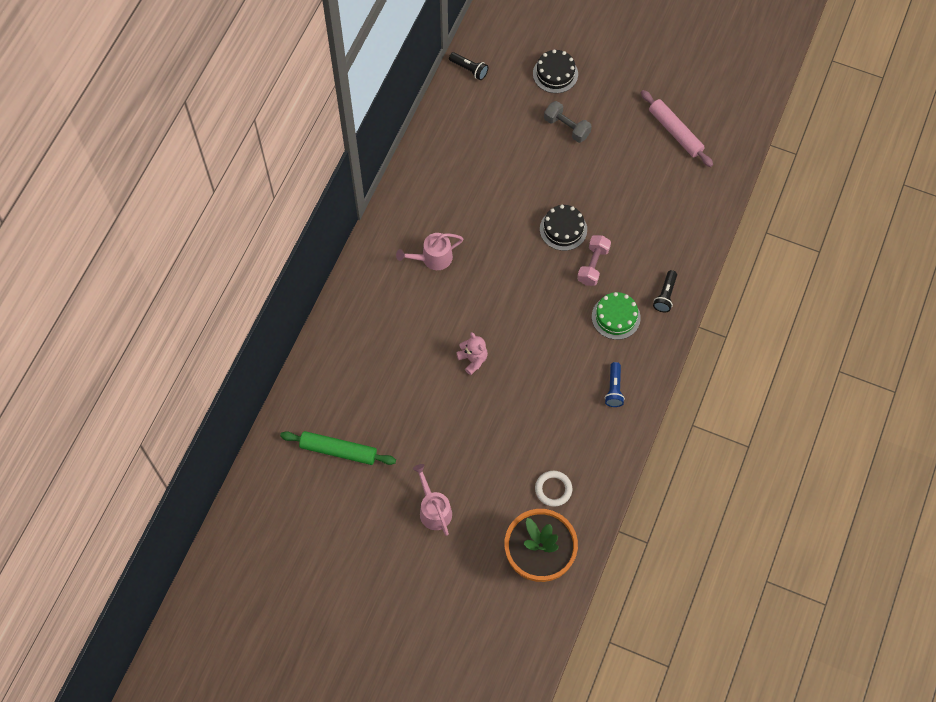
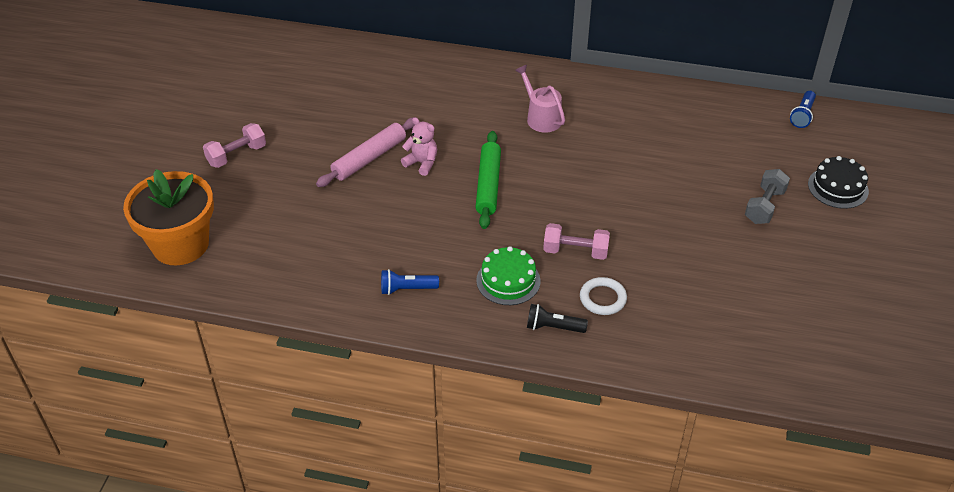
camera: 80 degrees right, 20 degrees down
green rolling pin [280,431,396,465] -> green rolling pin moved to [476,131,501,229]
pink watering can [413,464,452,536] -> pink dumbbell [203,123,266,168]
black flashlight [449,52,488,80] -> blue flashlight [790,91,816,128]
pink teddy bear [456,332,488,375] -> pink teddy bear turned 105 degrees counterclockwise [401,117,437,176]
white ring [535,471,572,507] -> white ring moved to [580,277,627,315]
black cake [540,205,587,251] -> none
pink rolling pin [641,90,713,167] -> pink rolling pin moved to [316,117,417,187]

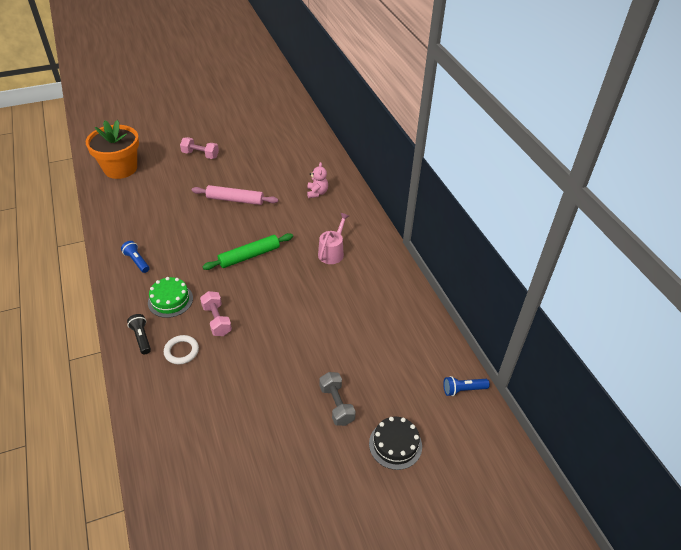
camera: 55 degrees right, 0 degrees up
pink teddy bear [401,117,437,176] -> pink teddy bear moved to [307,162,328,198]
grey dumbbell [745,169,790,224] -> grey dumbbell turned 75 degrees clockwise [319,372,356,426]

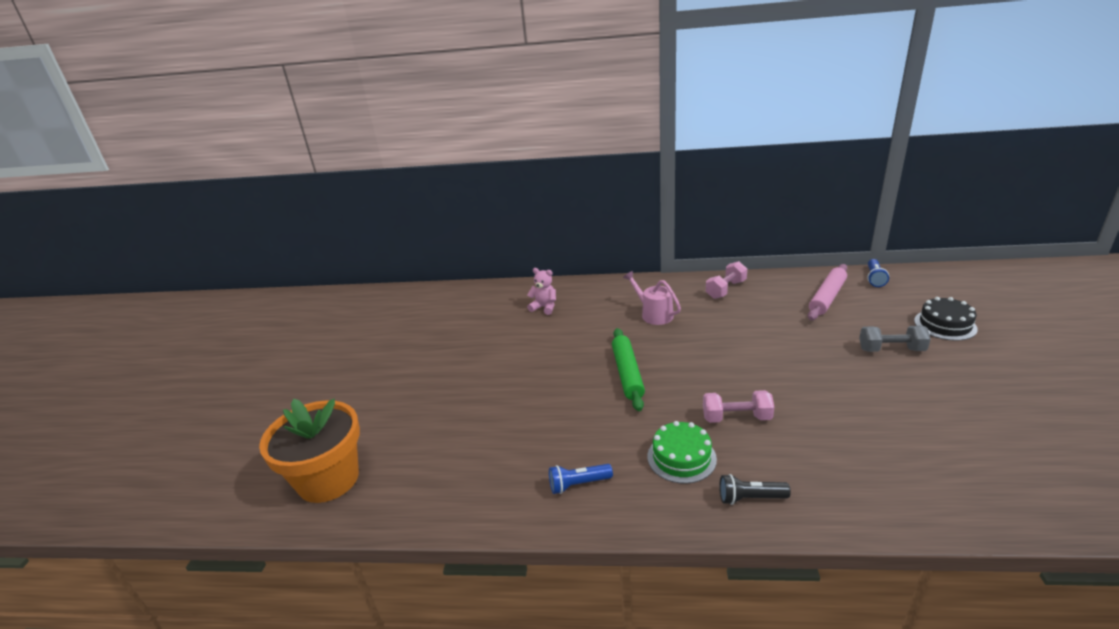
camera: 60 degrees left, 15 degrees down
white ring [164,335,199,364] -> none
pink dumbbell [180,137,219,159] -> pink dumbbell moved to [706,261,747,299]
pink rolling pin [192,185,278,205] -> pink rolling pin moved to [808,264,847,320]

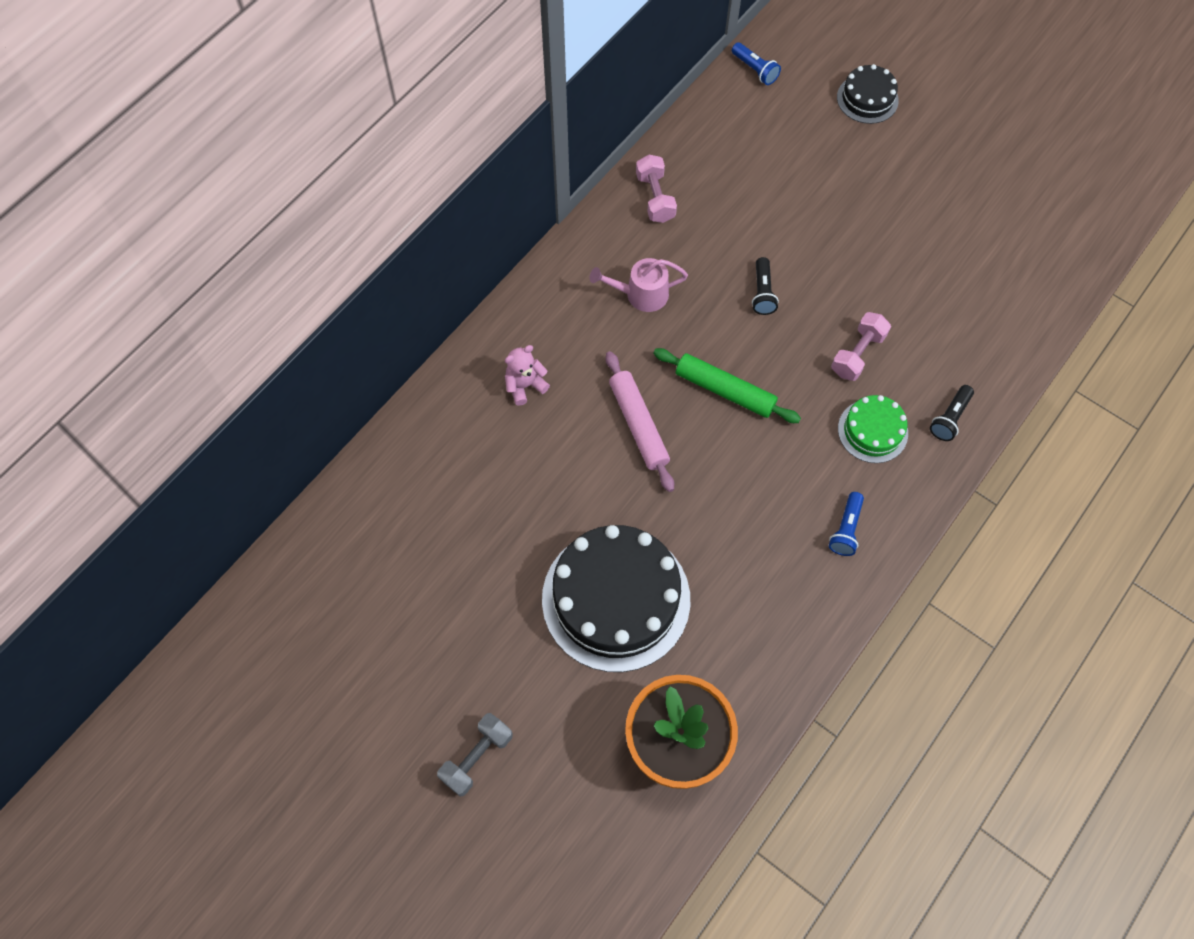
camera: 60 degrees left, 35 degrees up
pink rolling pin [808,264,847,320] -> pink rolling pin moved to [606,351,674,492]
grey dumbbell [859,326,931,352] -> grey dumbbell moved to [437,713,513,797]
none -> black cake [542,525,690,672]
none -> black flashlight [752,257,779,315]

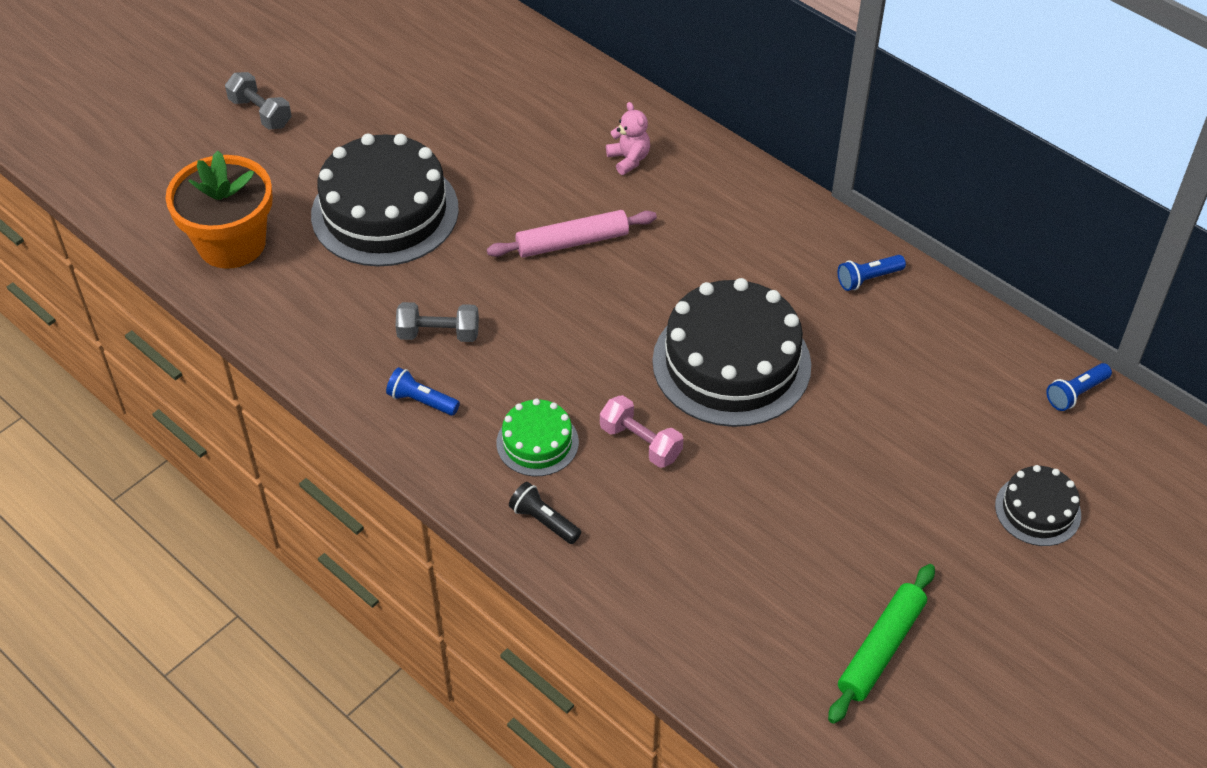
camera: 95 degrees right, 15 degrees down
pink watering can [590,258,688,312] -> none
pink dumbbell [636,155,677,223] -> blue flashlight [837,255,906,291]
green rolling pin [653,348,801,423] -> green rolling pin moved to [828,564,935,724]
black flashlight [752,257,779,315] -> black cake [652,278,811,427]
none -> grey dumbbell [395,302,479,342]

